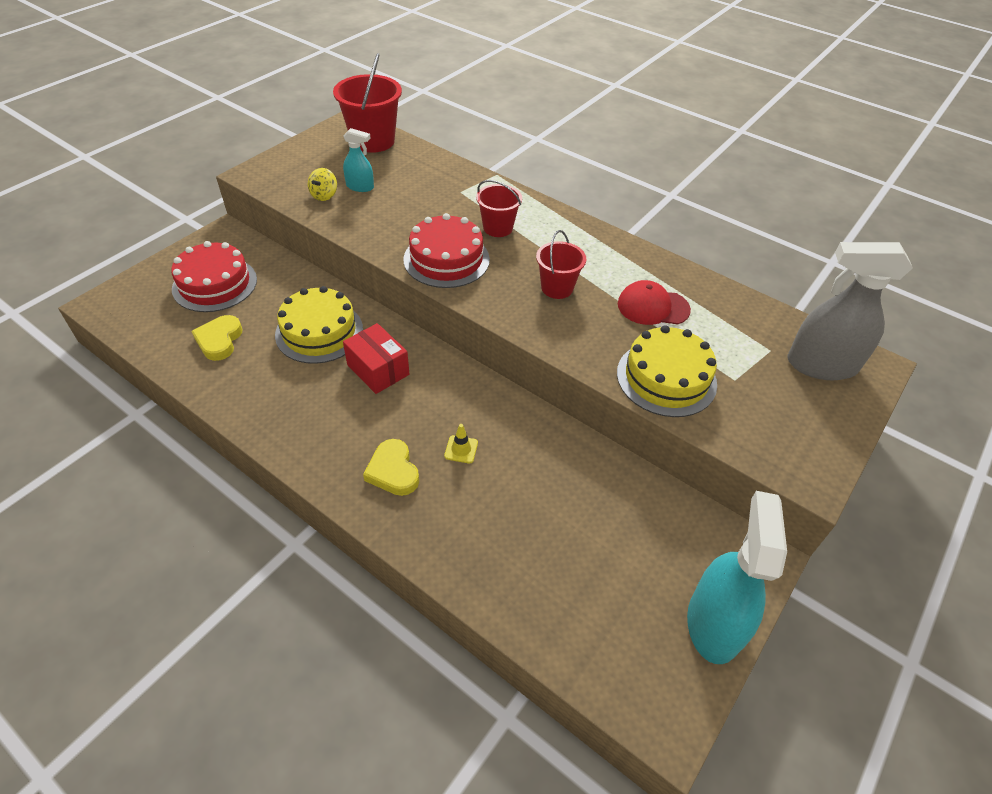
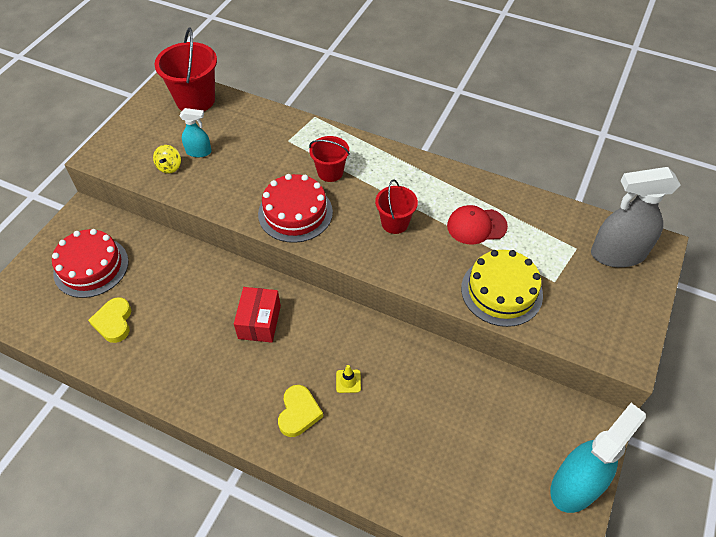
camera: 10 degrees left, 5 degrees up
yellow cake [275,286,363,364] -> none
red box [343,323,409,394] -> red box turned 60 degrees clockwise [234,287,281,343]
yellow heart [363,439,419,496] -> yellow heart turned 135 degrees counterclockwise [278,385,323,437]
turquoise spray bottle [687,491,787,664] -> turquoise spray bottle turned 45 degrees clockwise [550,403,646,513]

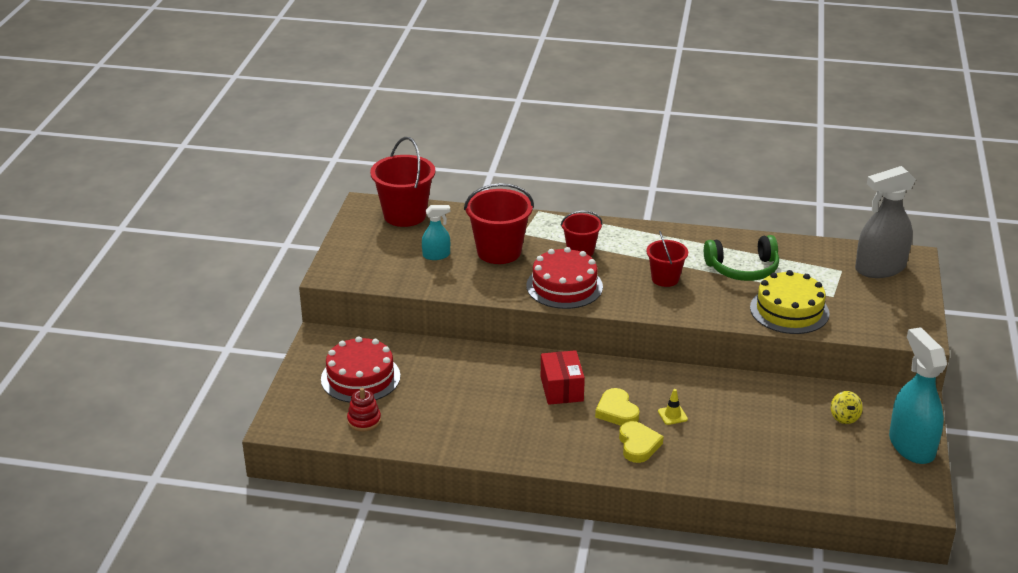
camera: 15 degrees left, 20 degrees down
yellow heart [88,297,131,343] -> yellow heart moved to [595,388,640,426]
yellow spinning top [153,145,181,174] -> yellow spinning top moved to [831,391,863,424]
red cap [447,205,508,244] -> green headphones [704,235,779,281]
turquoise spray bottle [550,403,646,513] -> turquoise spray bottle turned 45 degrees counterclockwise [889,327,947,464]
none -> red stacking toy [347,388,381,431]
none -> red bucket [464,183,534,264]

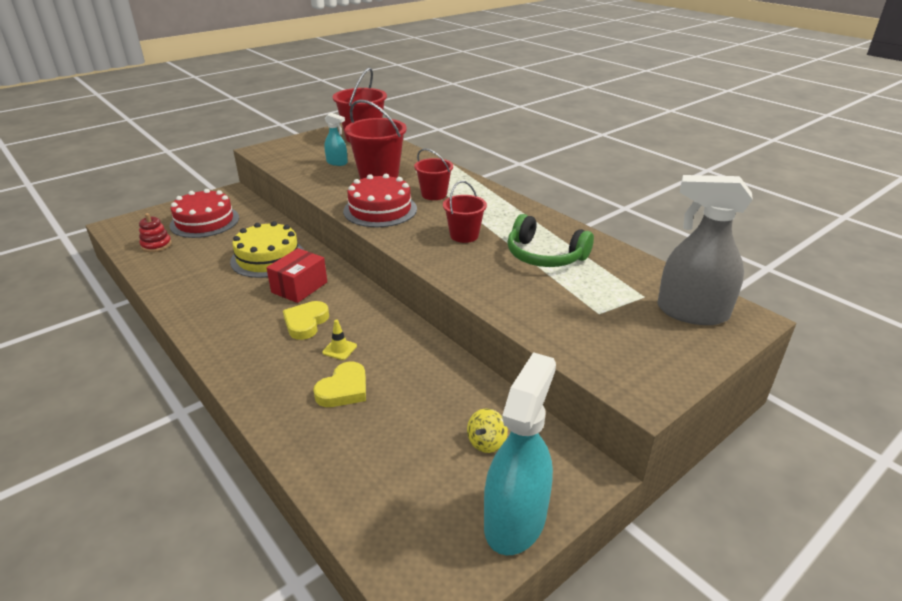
camera: 40 degrees right, 0 degrees up
yellow heart [619,421,664,463] -> yellow heart moved to [313,362,366,407]
yellow cake [750,270,829,334] -> yellow cake moved to [230,221,304,278]

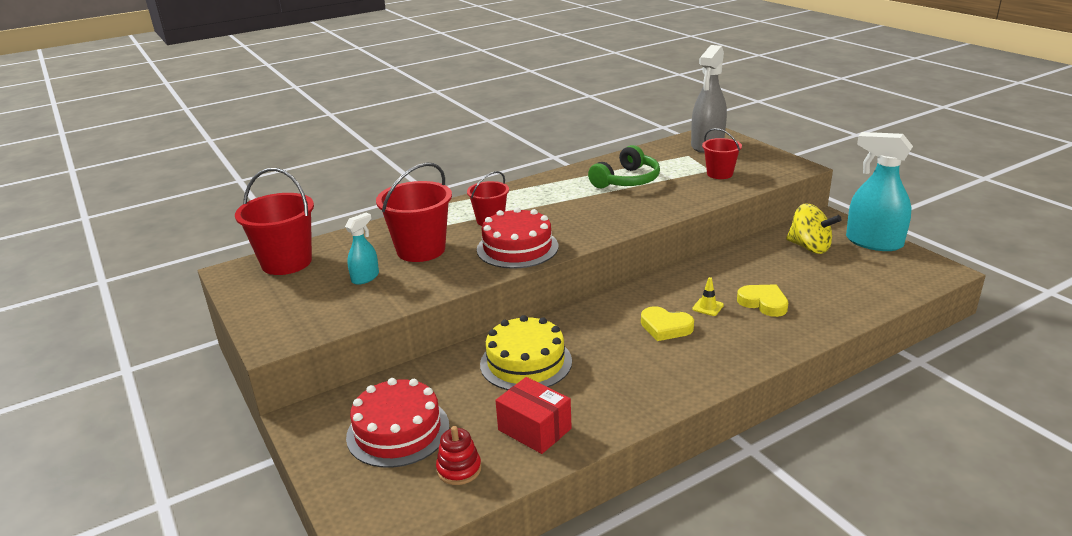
camera: 80 degrees left, 5 degrees down
red box [266,248,327,303] -> red box moved to [495,377,572,454]
red bucket [443,181,487,243] -> red bucket moved to [702,128,742,179]
yellow spinning top [467,409,508,453] -> yellow spinning top [786,203,842,254], size x1.74

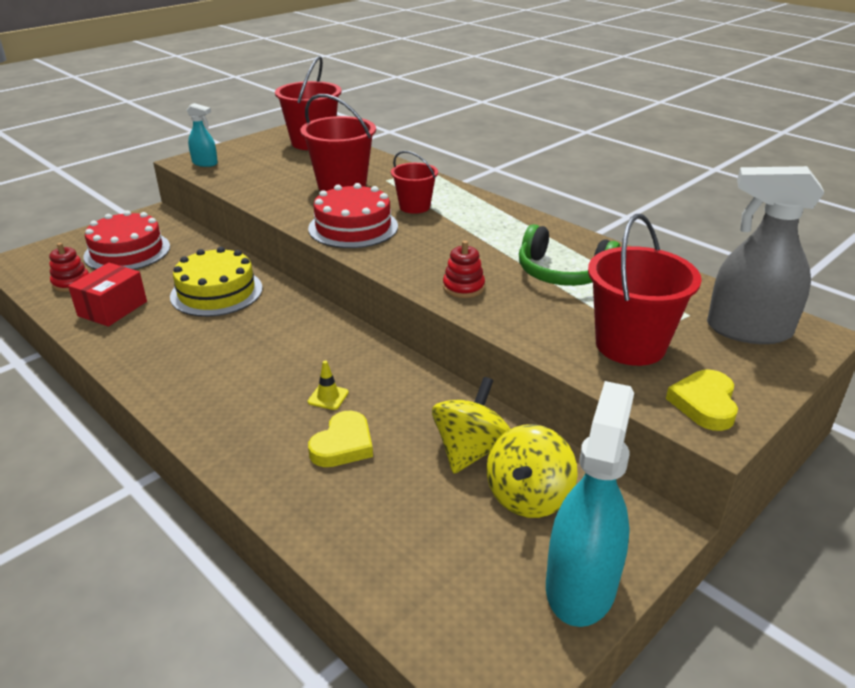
camera: 75 degrees right, 5 degrees up
turquoise spray bottle [345,213,379,285] -> turquoise spray bottle moved to [187,103,218,167]
yellow heart [641,306,694,341] -> yellow heart moved to [666,370,738,431]
red bucket [702,128,742,179] -> red bucket [588,214,702,366], size x1.65
none -> yellow spinning top [432,377,510,474]
none -> red stacking toy [443,241,485,298]

